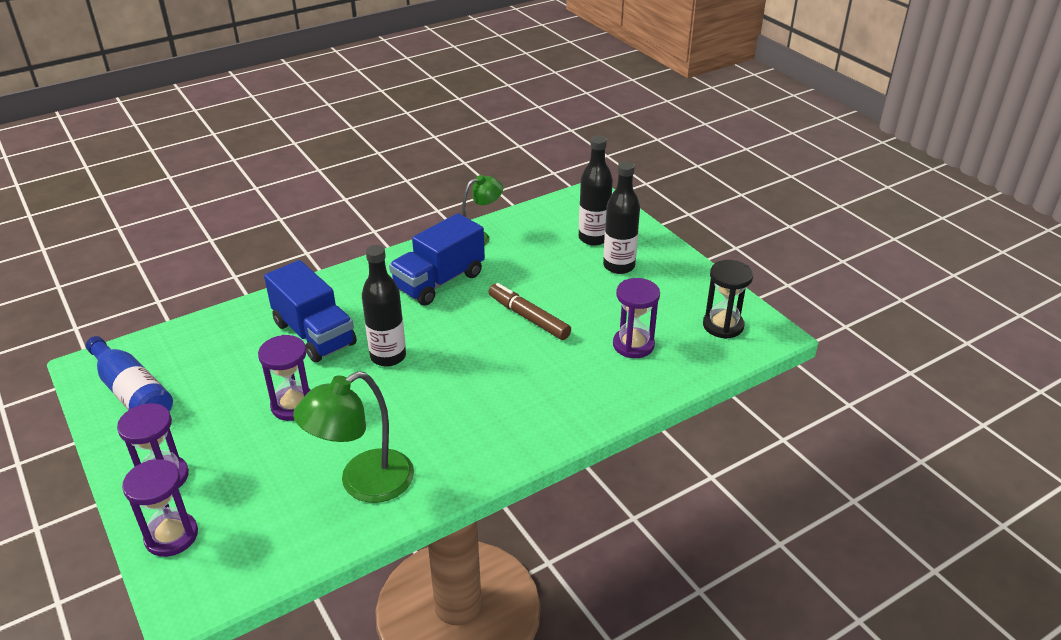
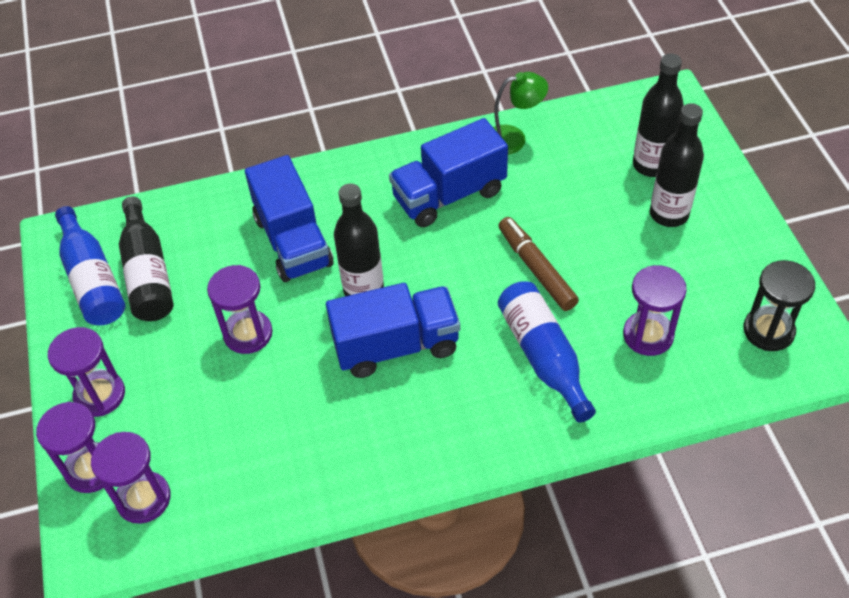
camera: 20 degrees right, 15 degrees up
green lamp [293,371,414,503] -> none
none -> purple hourglass [91,432,171,524]
none -> black bottle [119,196,174,321]
none -> blue truck [326,283,460,378]
none -> blue bottle [498,281,596,423]

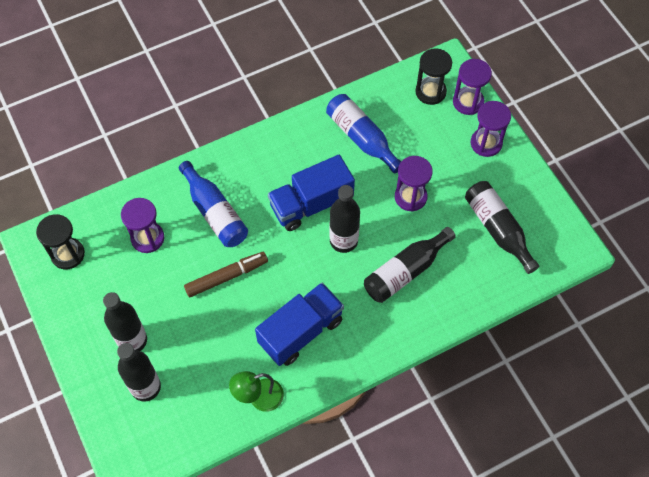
camera: 165 degrees right, 10 degrees up
blue bottle [55,206,125,325] -> blue bottle moved to [326,94,401,173]
purple hourglass [91,432,171,524] -> black hourglass [415,48,452,105]
blue truck [245,155,333,282] -> black bottle [364,227,456,303]
brown marker [498,217,579,311] -> brown marker turned 75 degrees counterclockwise [184,252,268,297]

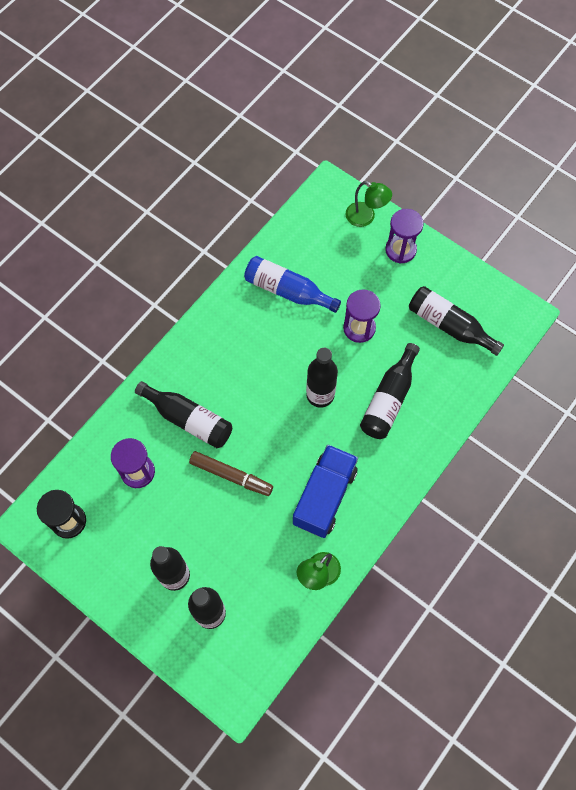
camera: 25 degrees left, 5 degrees up
blue bottle [179,161,248,247] -> black bottle [135,381,232,448]
brown marker [184,252,268,297] -> brown marker turned 75 degrees clockwise [189,451,273,496]
blue truck [268,155,355,231] -> none
black hourglass [415,48,452,105] -> none
purple hourglass [453,59,492,115] -> green lamp [345,181,392,227]

